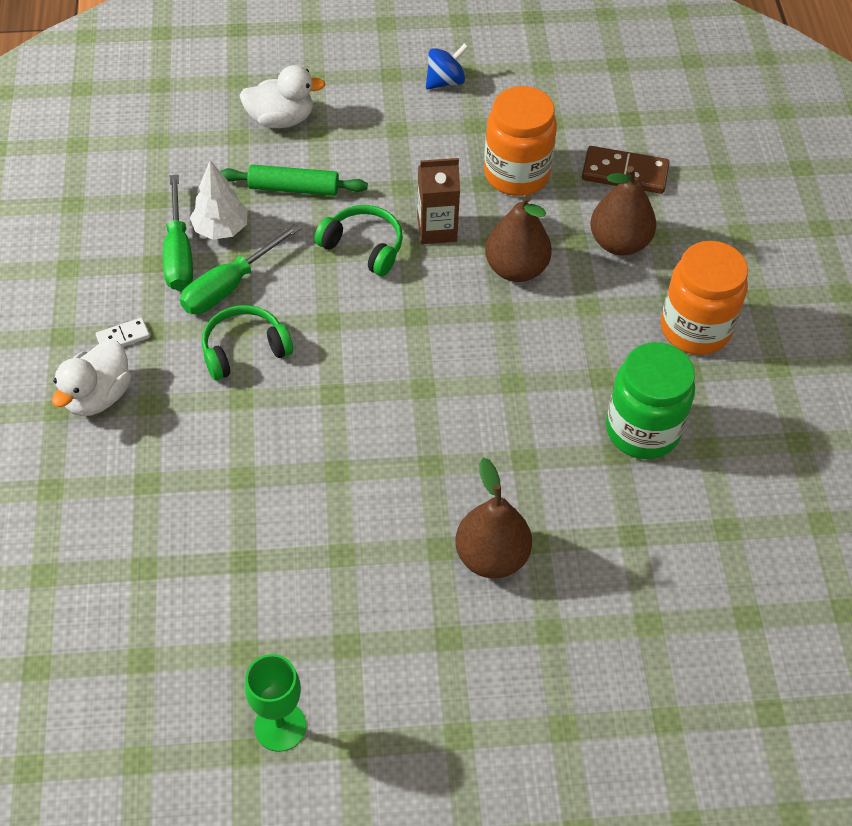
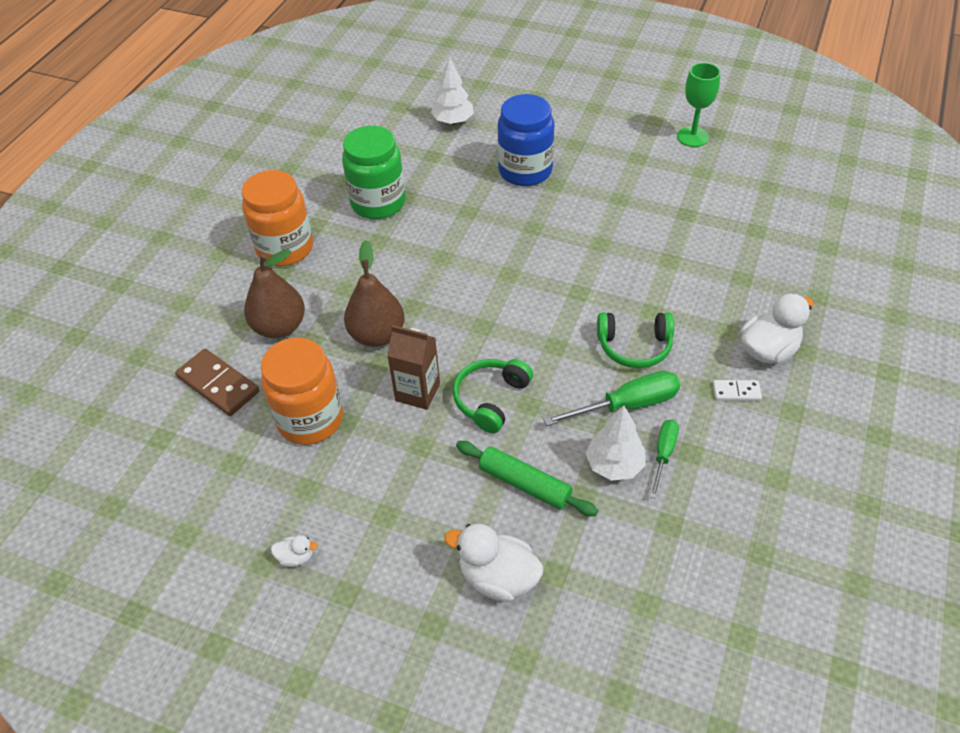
camera: 150 degrees left, 5 degrees down
green screwdriver [163,175,193,291] -> green screwdriver [650,420,679,499], size x0.62
green headphones [314,205,403,276] -> green headphones turned 60 degrees clockwise [453,359,533,433]
blue spinning top [426,43,469,89] -> white duck [271,535,318,567]
brown pear [455,458,532,579] -> blue jar [497,94,554,186]
none -> white tree [431,57,474,125]

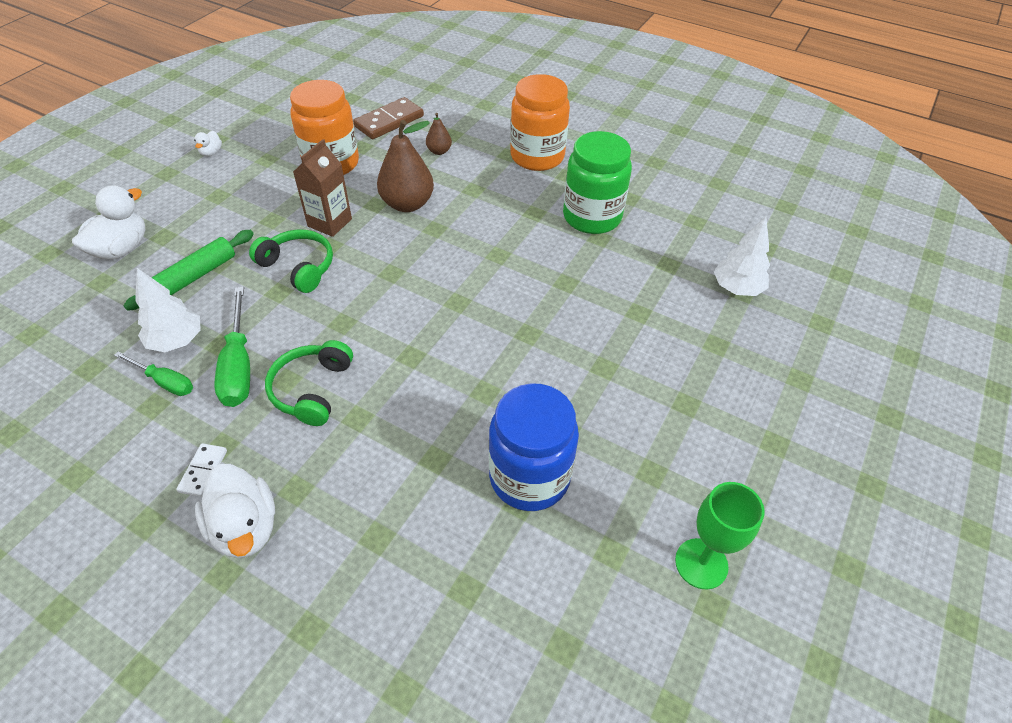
camera: 95 degrees right, 0 degrees up
brown pear [244,249,305,338] -> brown pear [426,113,452,155], size x0.51
blue jar [497,94,554,186] -> blue jar moved to [489,383,579,511]

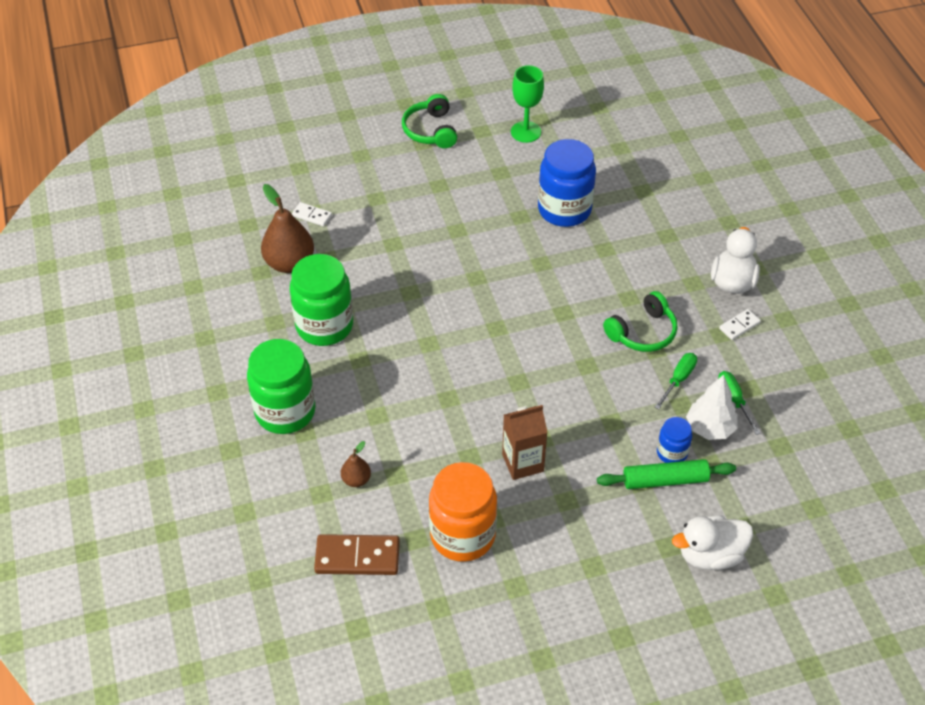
camera: 135 degrees left, 0 degrees up
white duck [194,131,222,156] -> none
green screwdriver [214,287,250,407] -> green screwdriver [655,353,697,409], size x0.62
green headphones [249,230,333,293] -> green headphones moved to [402,94,457,148]
brown pear [377,120,434,212] -> brown pear moved to [261,184,314,273]
orange jar [510,74,570,171] -> green jar [247,339,316,434]
white tree [714,216,770,296] -> white domino [292,202,332,226]
none -> blue jar [657,417,692,463]

